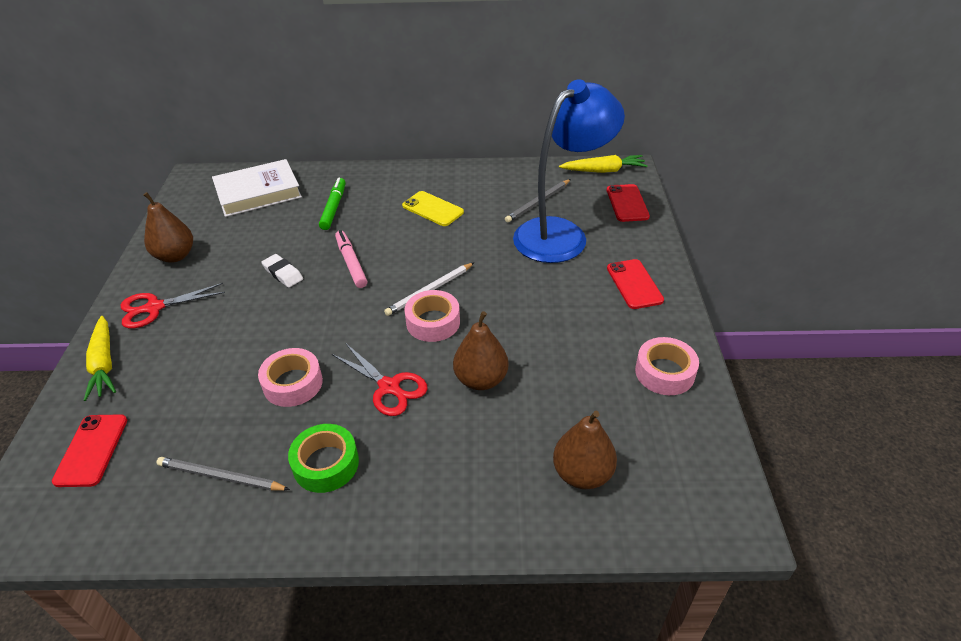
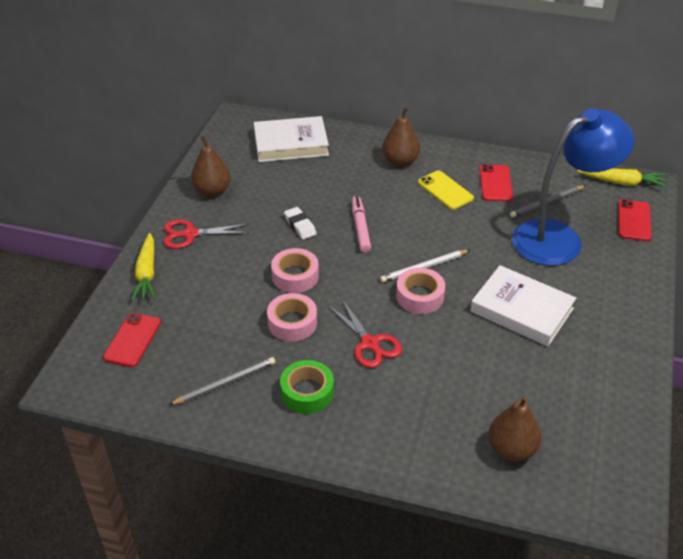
camera: 15 degrees right, 0 degrees up
grey pencil [156,457,290,491] -> grey pencil turned 120 degrees clockwise [169,357,275,405]
green marker [319,178,346,230] -> none
brown pear [453,311,509,390] -> brown pear moved to [382,107,420,167]
red phone [607,259,664,309] -> red phone moved to [480,164,513,202]
pink tape [635,337,699,395] -> pink tape moved to [271,248,319,293]
none -> white book [470,265,576,346]

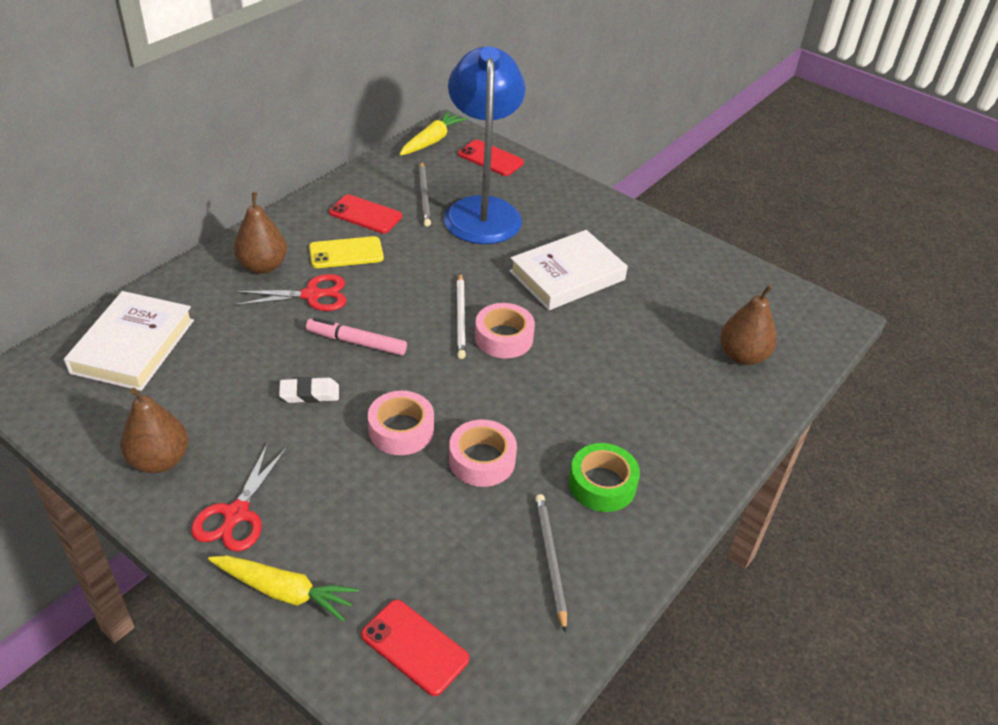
camera: 70 degrees left, 0 degrees up
red scissors [328,299,402,368] -> red scissors moved to [235,274,347,311]

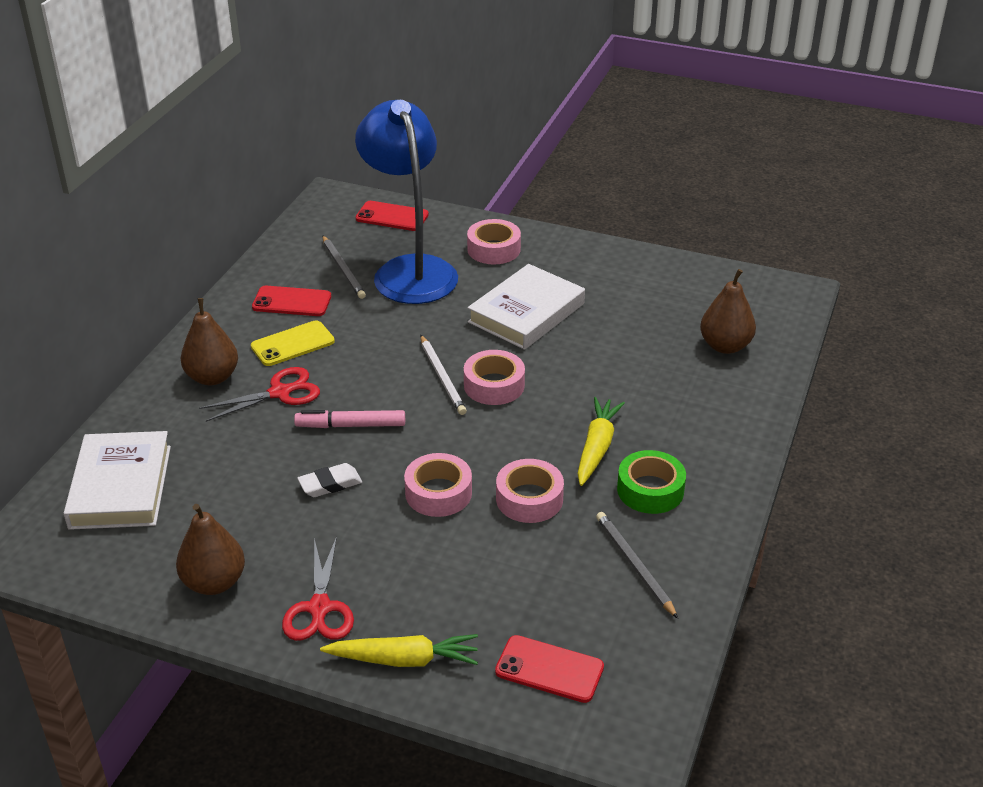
camera: 15 degrees left, 5 degrees down
yellow carrot [399,111,467,156] -> yellow carrot moved to [577,397,625,486]
none -> pink tape [467,219,521,265]

